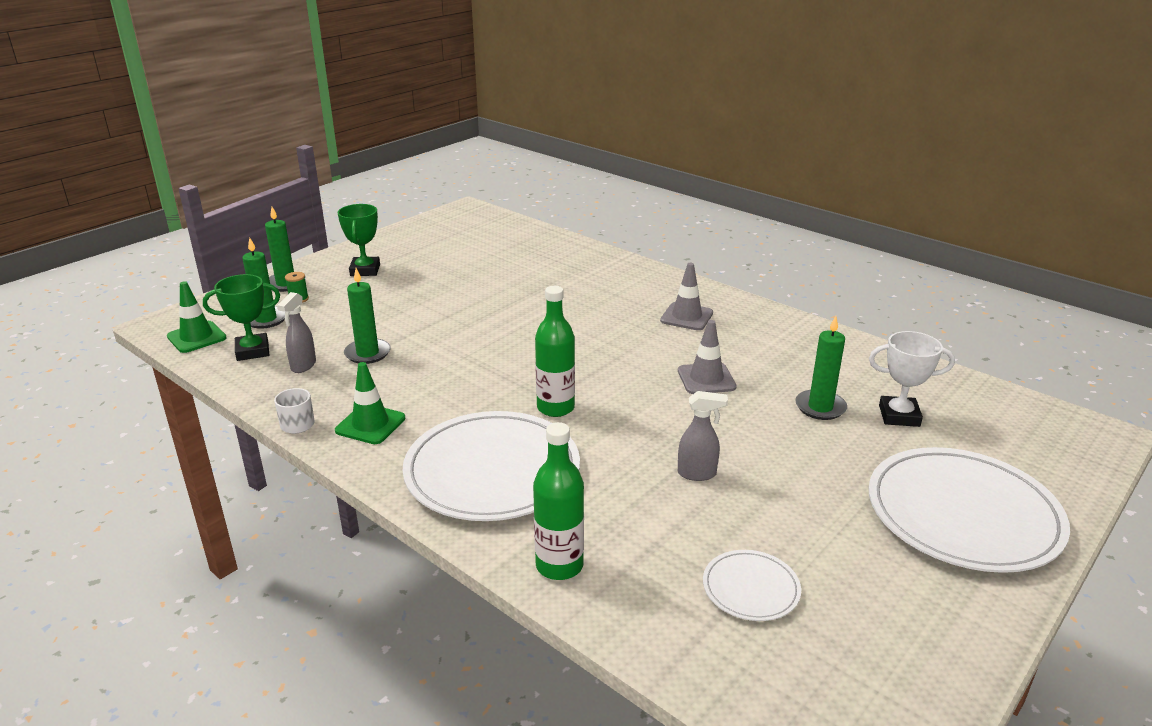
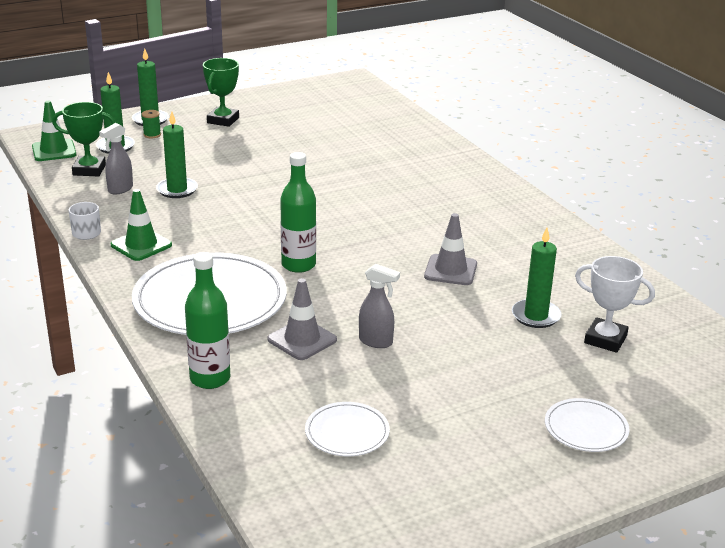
camera: 20 degrees right, 0 degrees up
grey traffic cone [660,263,713,330] -> grey traffic cone moved to [267,278,337,360]
white plate [869,447,1070,573] -> white plate [545,398,630,452], size x0.47

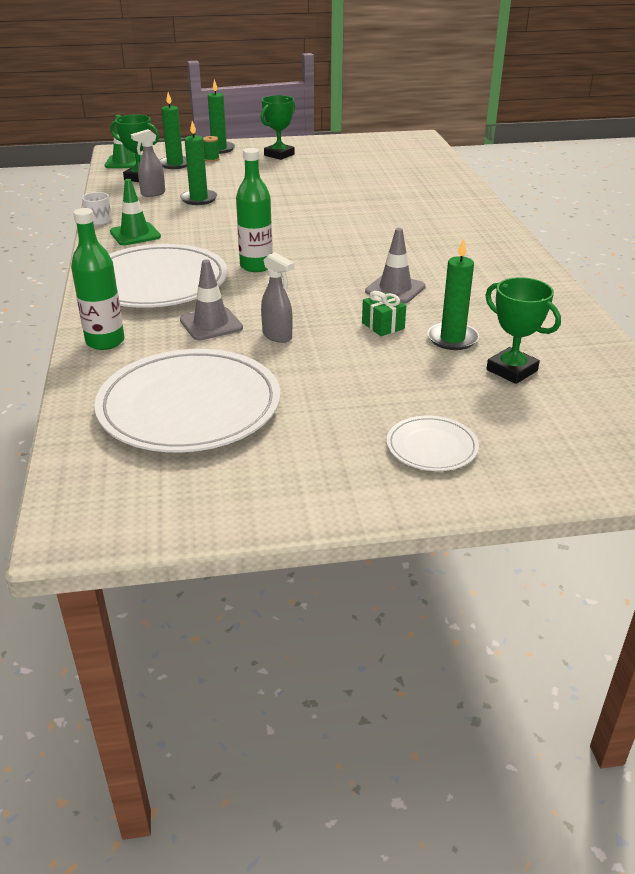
camera: 20 degrees right, 5 degrees up
white plate [305,402,390,456] -> white plate [94,349,280,452], size x2.13
white trophy [575,256,655,353] -> green trophy [485,277,561,384]
none -> green gift [362,291,406,336]

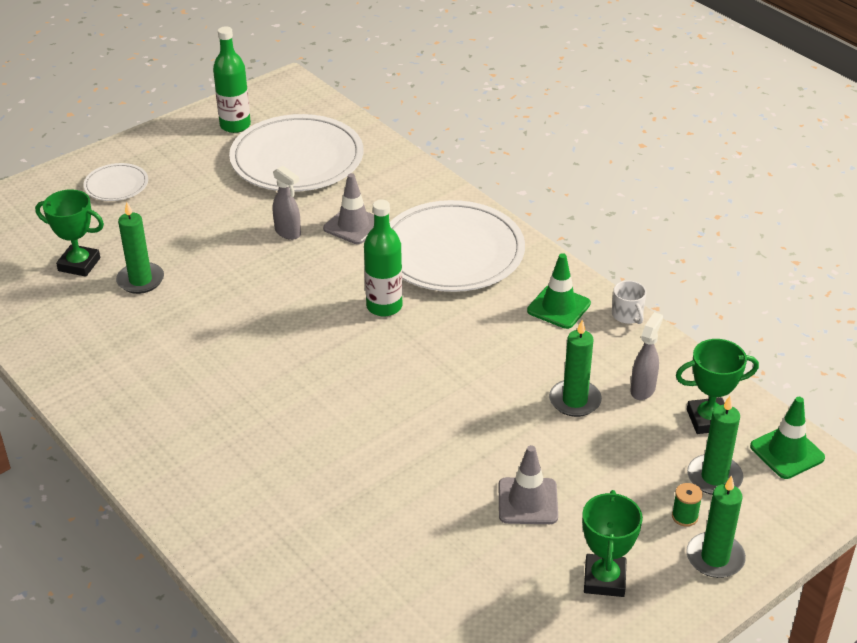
camera: 150 degrees right, 5 degrees up
green bottle [71,208,125,350] -> green bottle moved to [213,26,251,133]
grey spray bottle [261,252,294,343] -> grey spray bottle turned 150 degrees counterclockwise [273,166,301,240]
green gift [362,291,406,336] -> none
grey traffic cone [365,228,426,303] -> grey traffic cone moved to [499,445,558,524]

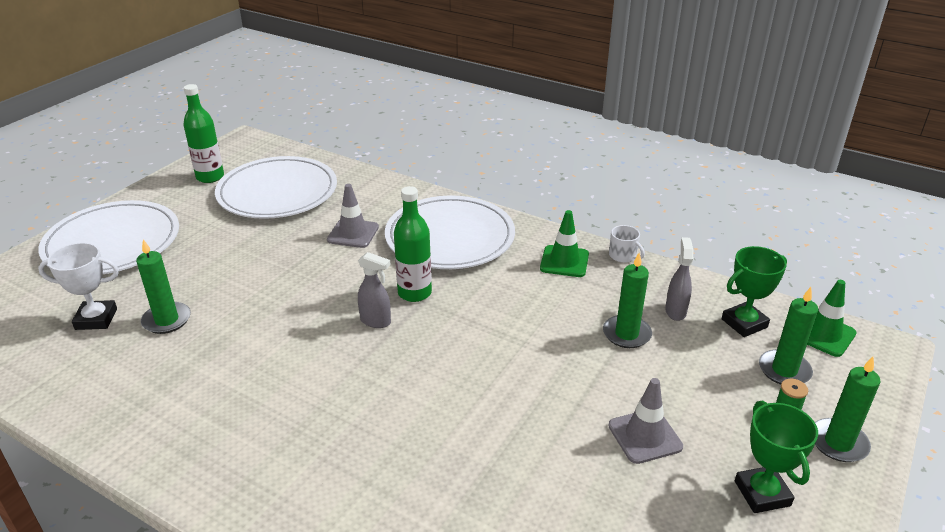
camera: 20 degrees left, 5 degrees down
green trophy [35,189,104,277] -> white trophy [38,243,119,330]
white plate [83,163,148,201] -> white plate [38,200,179,274], size x2.13
grey spray bottle [273,166,301,240] -> grey spray bottle moved to [358,252,391,328]

